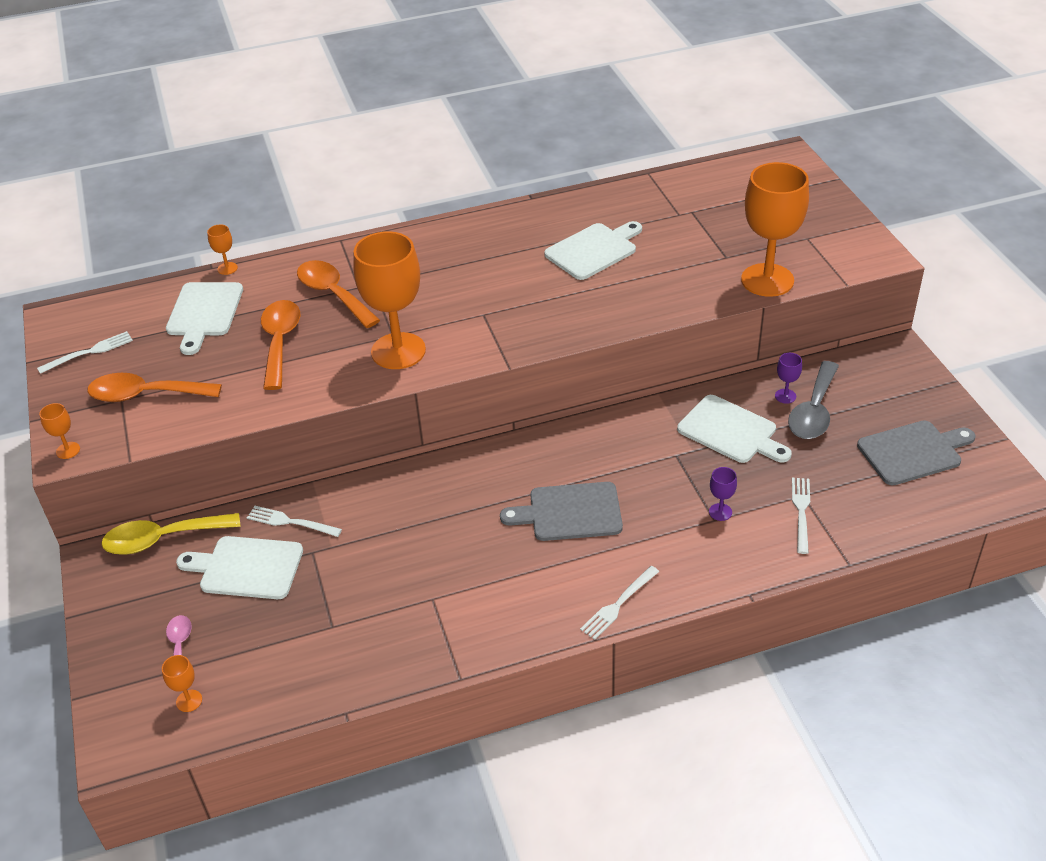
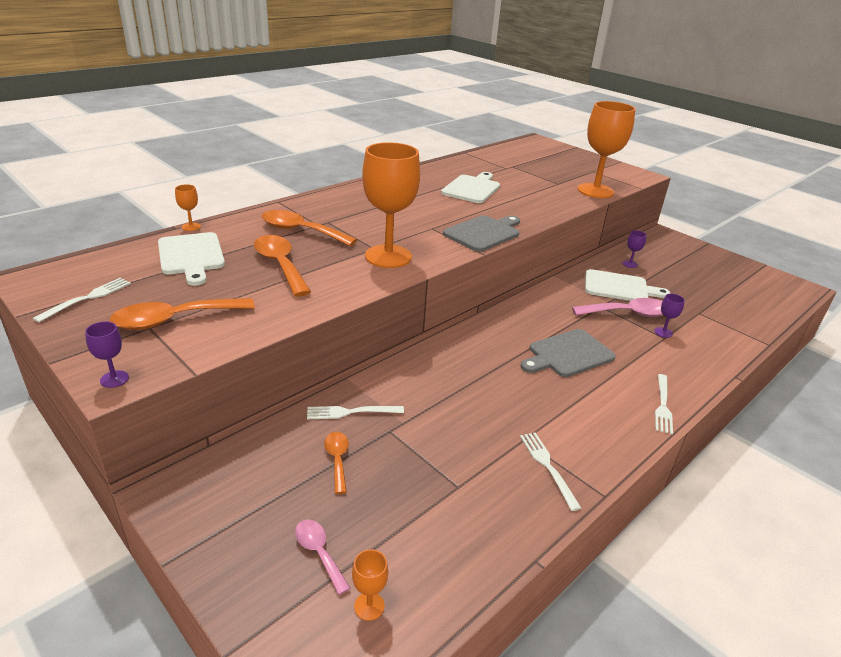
camera: 30 degrees left, 10 degrees down
orange goblet [39,403,80,459] -> purple goblet [85,321,129,388]
yellow spoon [101,513,240,555] -> none
white cutting board [176,536,303,599] -> orange spoon [324,432,349,494]
grey spoon [788,361,839,439] -> none
white fork [792,478,810,554] -> white fork moved to [520,432,581,511]
grey cutting board [857,420,975,486] -> grey cutting board moved to [443,215,520,252]
none -> pink spoon [572,298,663,317]

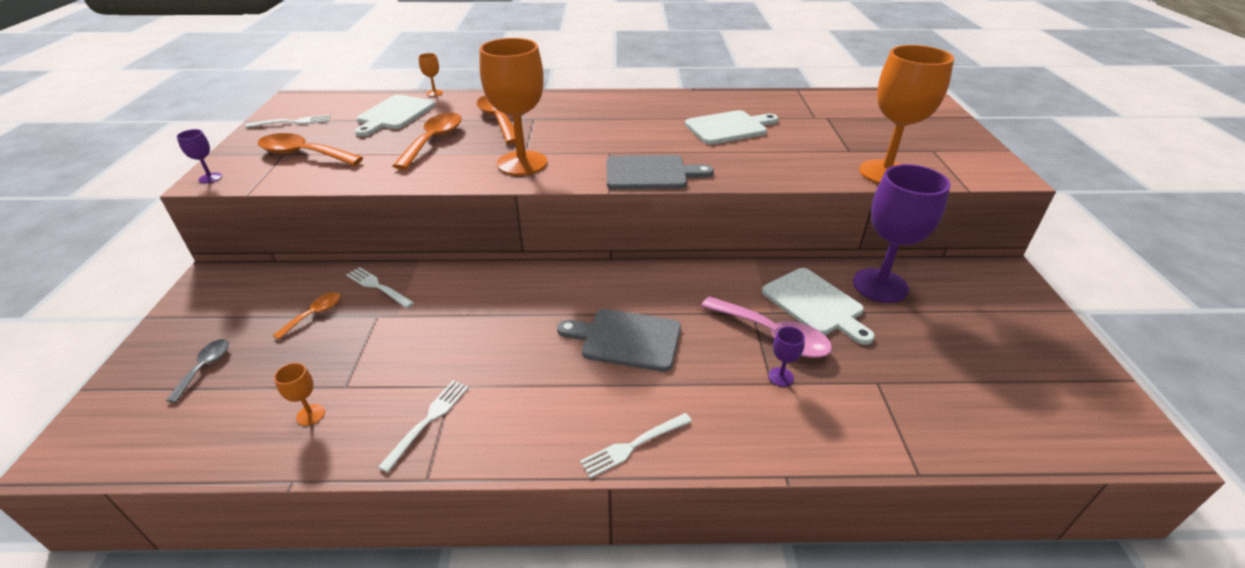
camera: 45 degrees right, 5 degrees up
pink spoon [295,519,350,595] -> grey spoon [166,339,229,403]
orange goblet [352,549,388,621] -> orange goblet moved to [274,363,325,426]
purple goblet [623,230,647,268] -> purple goblet [853,164,951,303], size x2.50

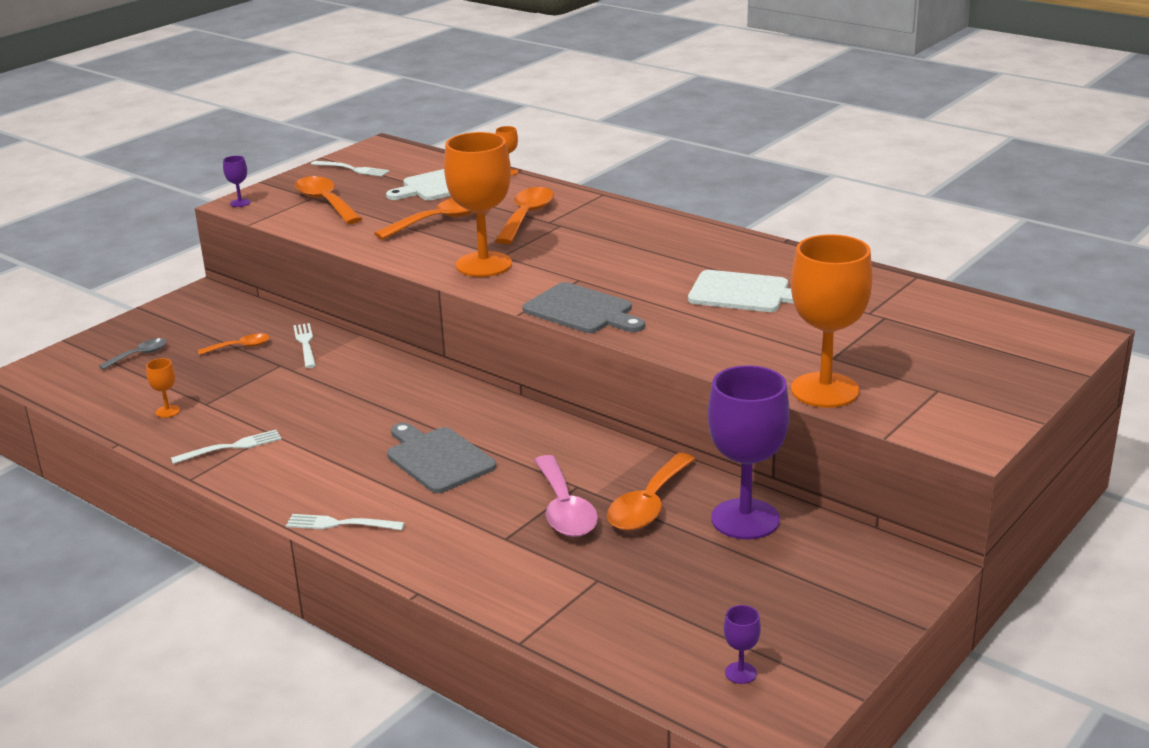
camera: 40 degrees right, 10 degrees down
white cutting board [762,268,875,345] -> orange spoon [607,453,695,531]
purple goblet [768,326,805,387] -> purple goblet moved to [724,605,761,684]

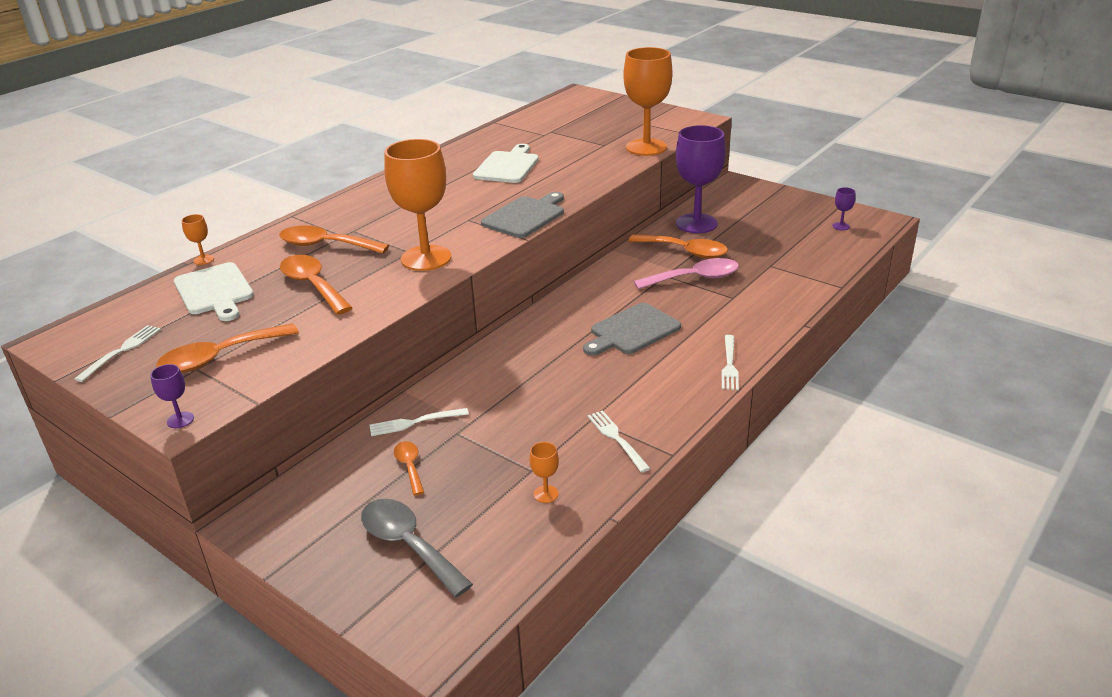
camera: 90 degrees left, 5 degrees up
grey spoon [99,338,167,370] -> grey spoon [361,499,473,597], size x1.81

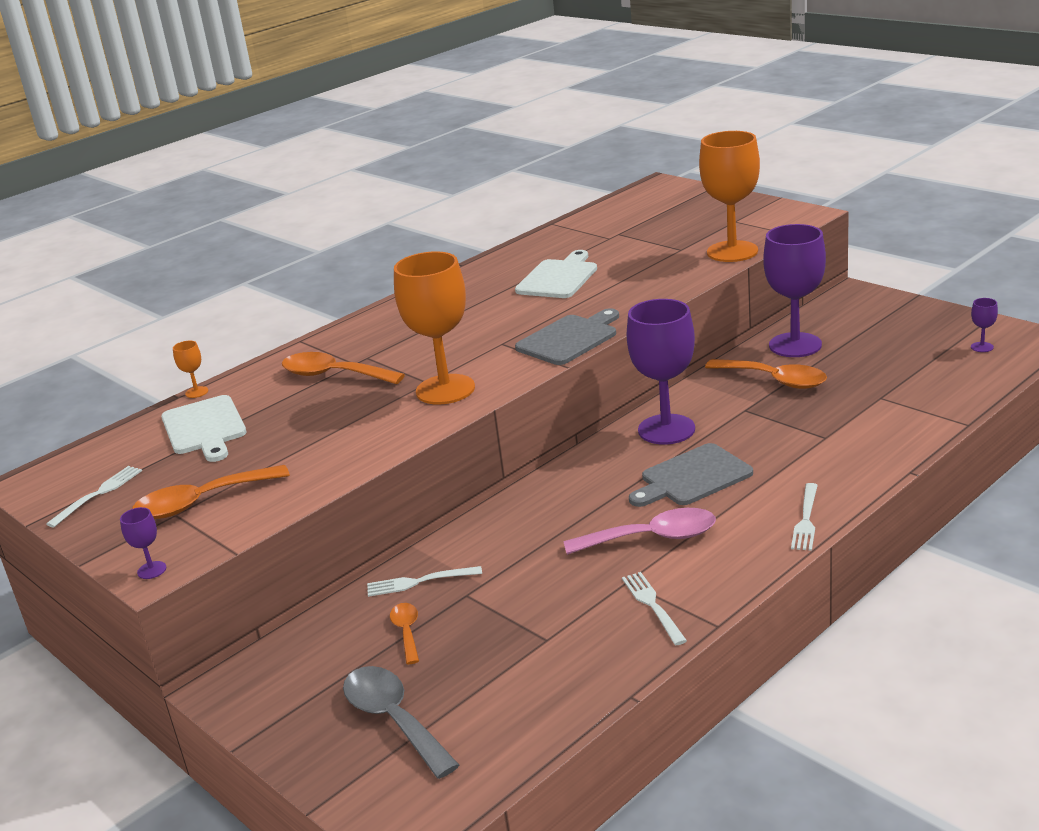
camera: 10 degrees right, 5 degrees down
orange spoon [280,255,353,315] -> none
orange goblet [529,442,559,503] -> none
pink spoon [634,258,739,289] -> pink spoon moved to [563,508,716,555]
none -> purple goblet [627,299,695,445]

